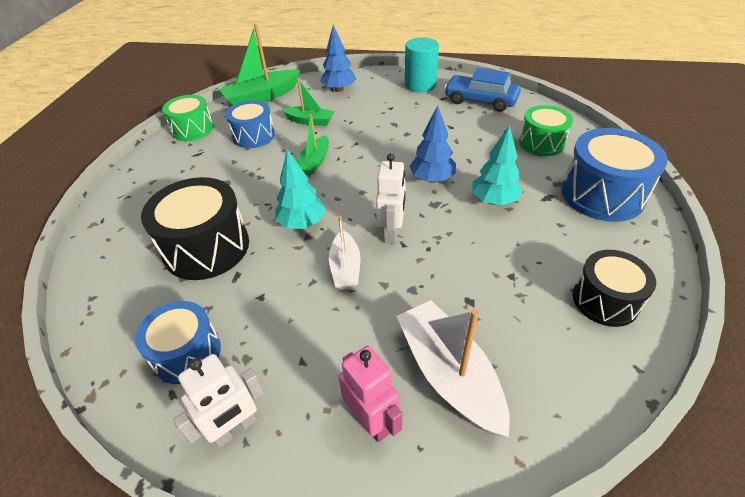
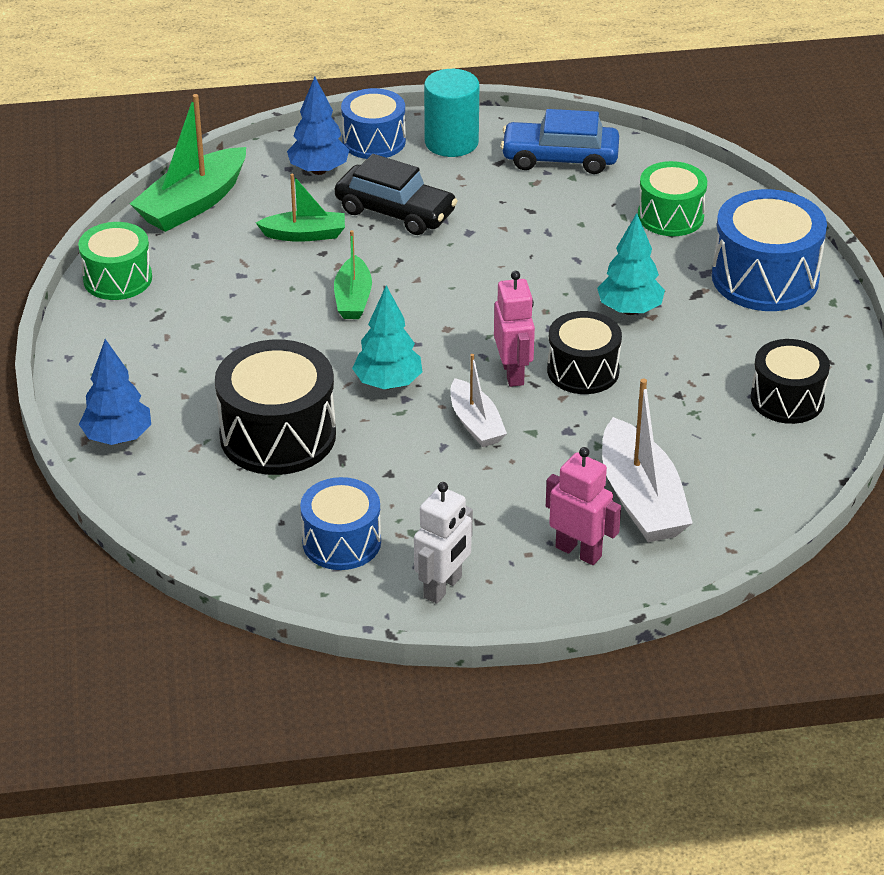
camera: 20 degrees left, 5 degrees down
blue drum [226,100,275,148] -> blue drum moved to [341,88,406,159]
white robot [376,153,406,244] -> pink robot [494,271,535,387]
white boat [396,300,510,437] -> white boat turned 150 degrees counterclockwise [602,379,693,542]
blue tree [410,105,456,183] -> blue tree moved to [79,339,151,445]
none -> black car [335,154,457,235]
none -> black drum [547,311,622,394]

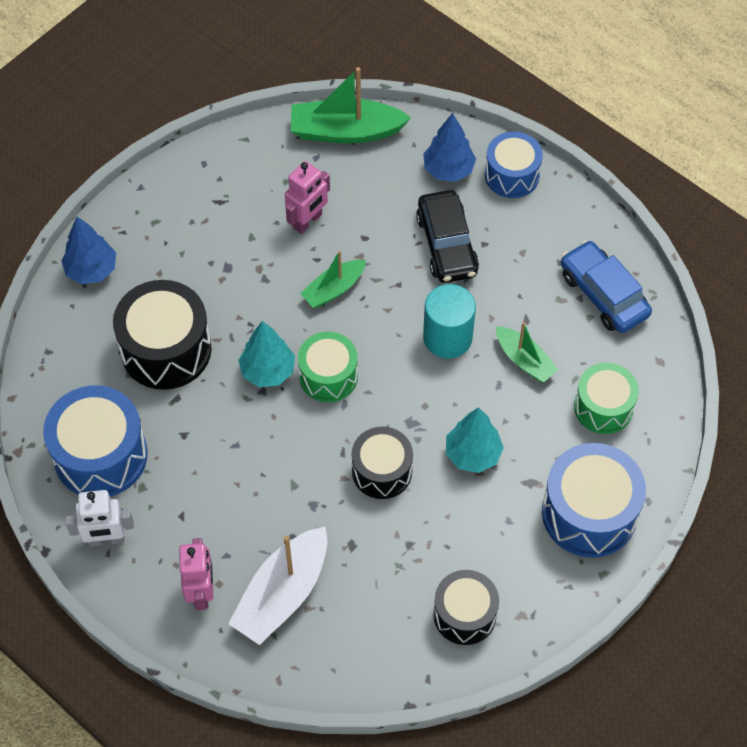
camera: 50 degrees right, 20 degrees up
green drum [78,222,152,300] -> green drum moved to [298,332,358,402]
green boat [256,174,345,242] -> green boat moved to [496,322,558,383]
blue drum [300,477,381,570] -> blue drum [43,385,148,497], size x1.56
turquoise cylinder [424,69,479,157] -> turquoise cylinder moved to [423,284,476,359]
white boat [451,354,507,447] -> none
pink robot [494,271,535,387] -> pink robot moved to [285,161,330,234]

